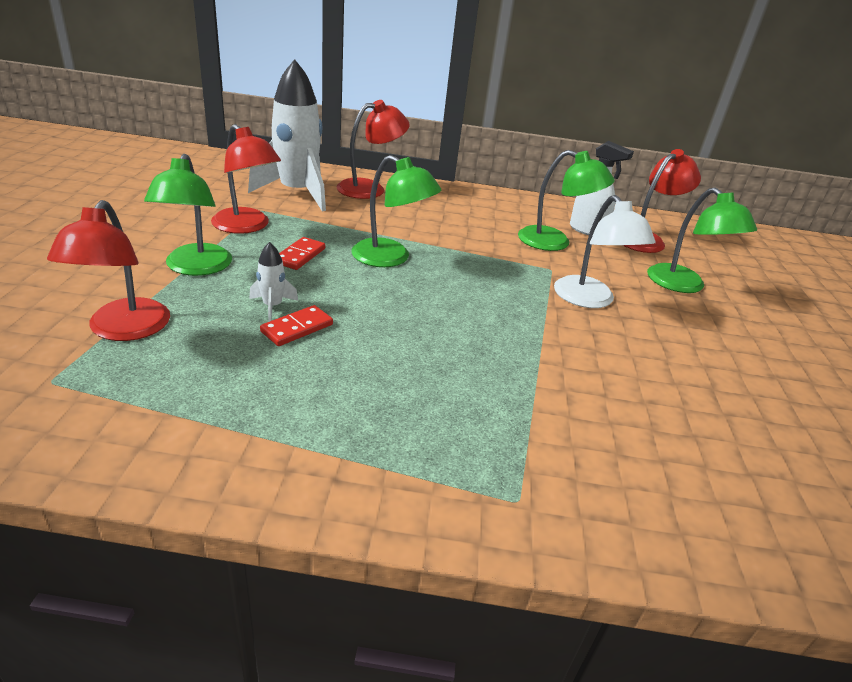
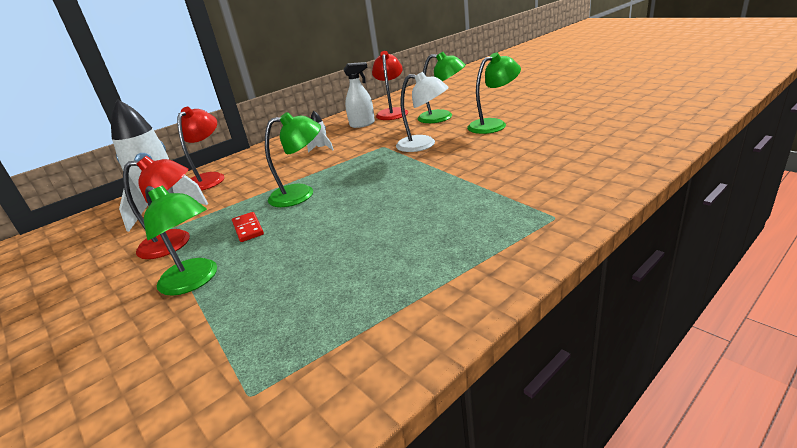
camera: 40 degrees left, 5 degrees down
red lamp [47,200,170,341] -> none
white rocket [249,242,298,322] -> white rocket moved to [307,111,334,153]
red domino [260,305,333,346] -> none
green lamp [518,150,615,251] -> green lamp moved to [467,52,521,134]

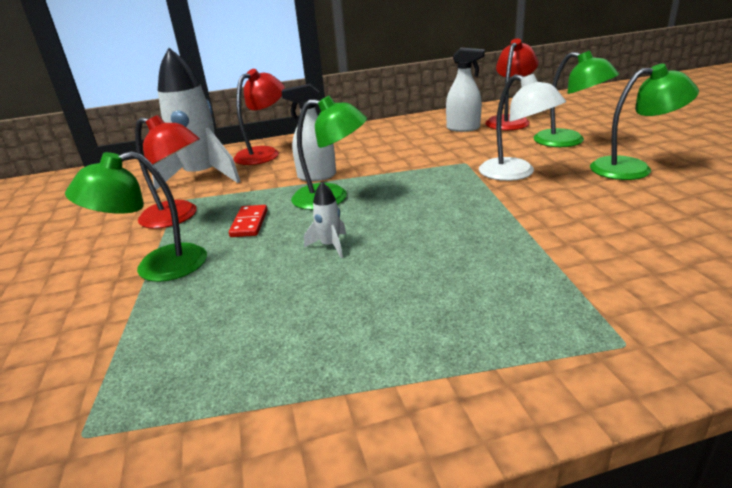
camera: 25 degrees right, 0 degrees up
green lamp [144,185,217,296] -> green lamp turned 90 degrees clockwise [65,151,207,282]
white rocket [307,111,334,153] -> white rocket moved to [304,182,346,258]
none -> white spray bottle [282,84,336,181]

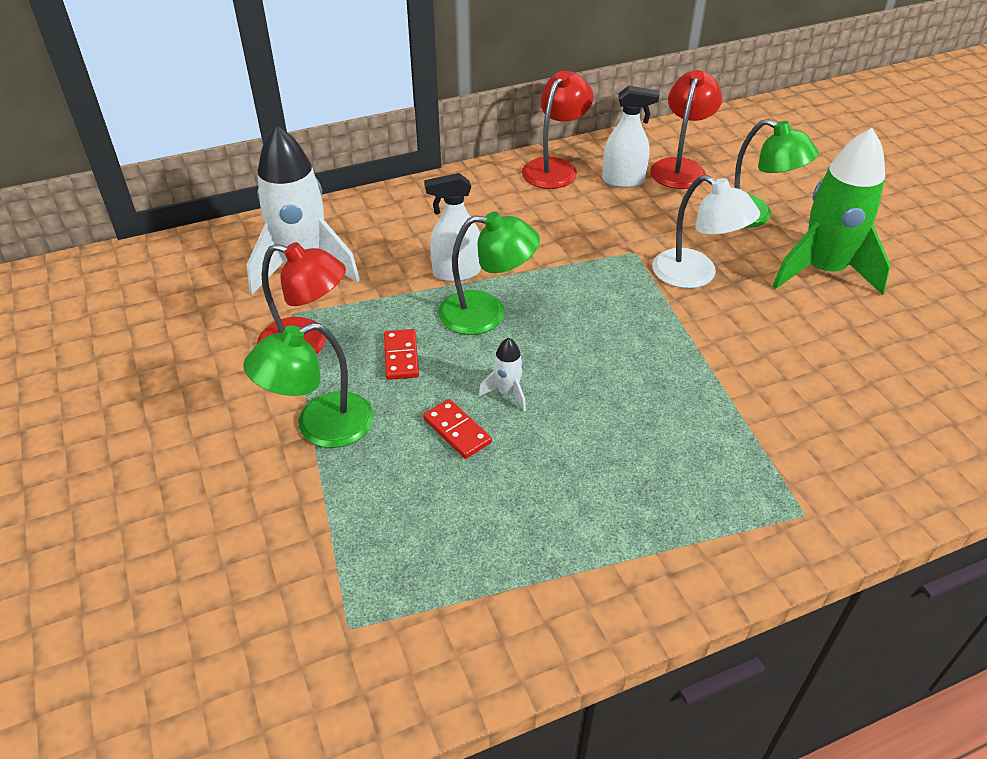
camera: 10 degrees left, 15 degrees up
red lamp [233,69,285,165] -> red lamp moved to [522,70,594,189]
green lamp [590,64,699,180] -> green rocket [773,128,891,295]
none -> red domino [423,399,492,459]

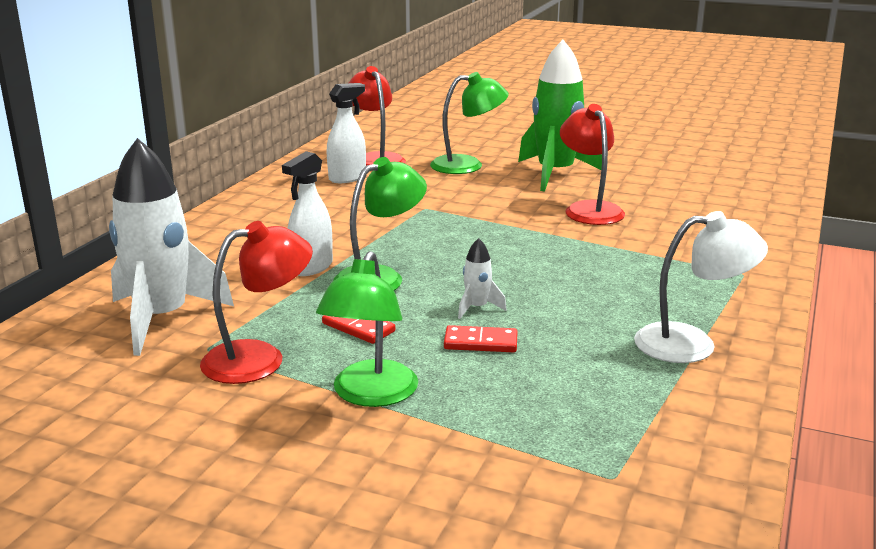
camera: 45 degrees left, 20 degrees down
red lamp [522,70,594,189] -> red lamp moved to [560,104,625,225]
white lamp [652,175,760,288] -> white lamp moved to [634,211,768,363]

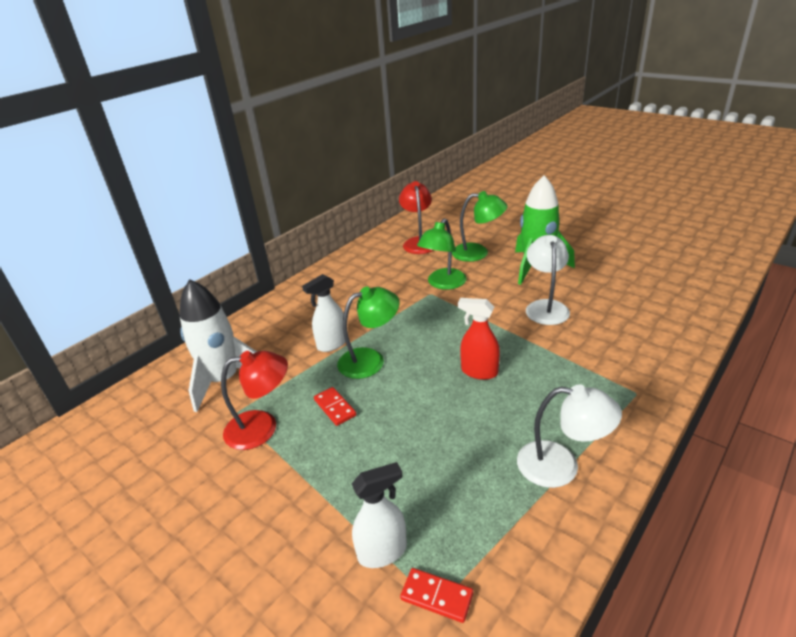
camera: 20 degrees right, 10 degrees up
green lamp [316,251,418,407] -> green lamp moved to [417,218,467,290]
white spray bottle [327,83,366,183] -> white spray bottle moved to [352,462,407,568]
red domino [444,325,518,352] -> red domino moved to [400,568,473,623]
white rocket [458,238,507,319] -> none
red lamp [560,104,625,225] -> white lamp [526,235,570,325]
none -> red spray bottle [458,298,500,380]

